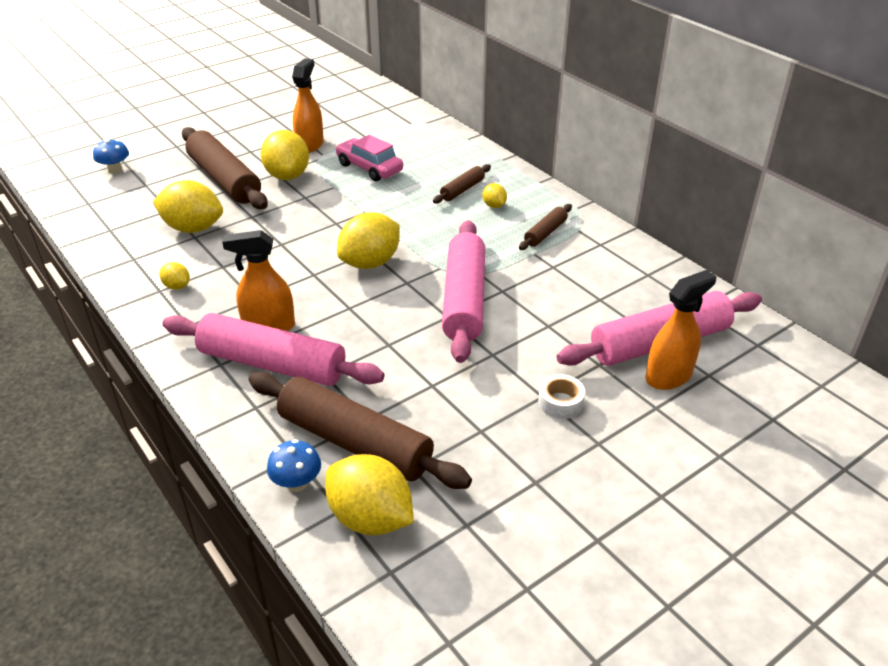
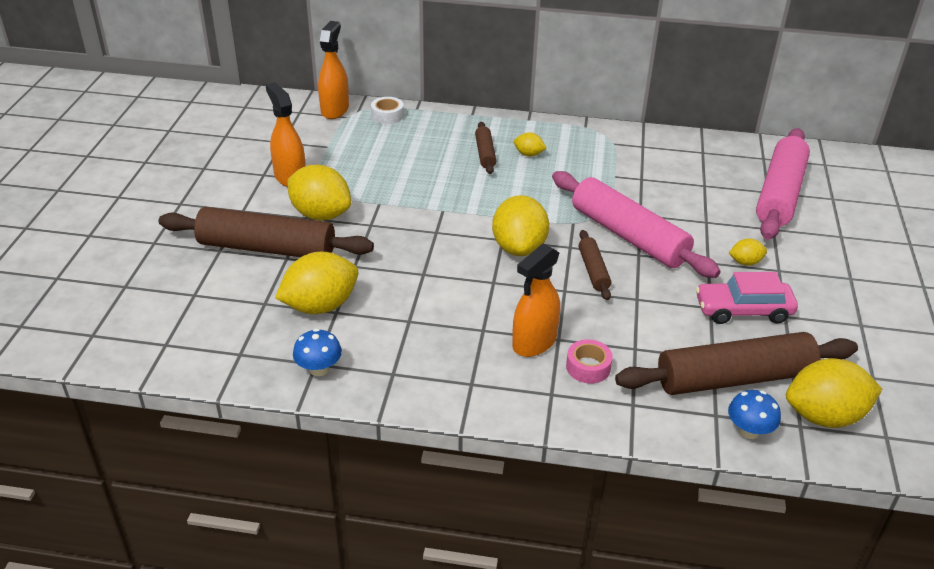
camera: 45 degrees left, 0 degrees up
blue mushroom [93,139,129,174] -> blue mushroom moved to [293,329,342,376]
yellow lemon [160,262,190,290] -> yellow lemon moved to [729,238,767,266]
pink rolling pin [163,313,385,386] -> pink tape [566,339,613,384]
pink car [336,135,403,181] -> pink car moved to [696,272,798,324]
brown rolling pin [519,204,572,250] -> brown rolling pin moved to [579,230,611,300]
white tape [538,374,585,419] -> white tape moved to [371,97,404,124]
orange spray bottle [646,270,716,390] -> orange spray bottle moved to [318,21,349,119]

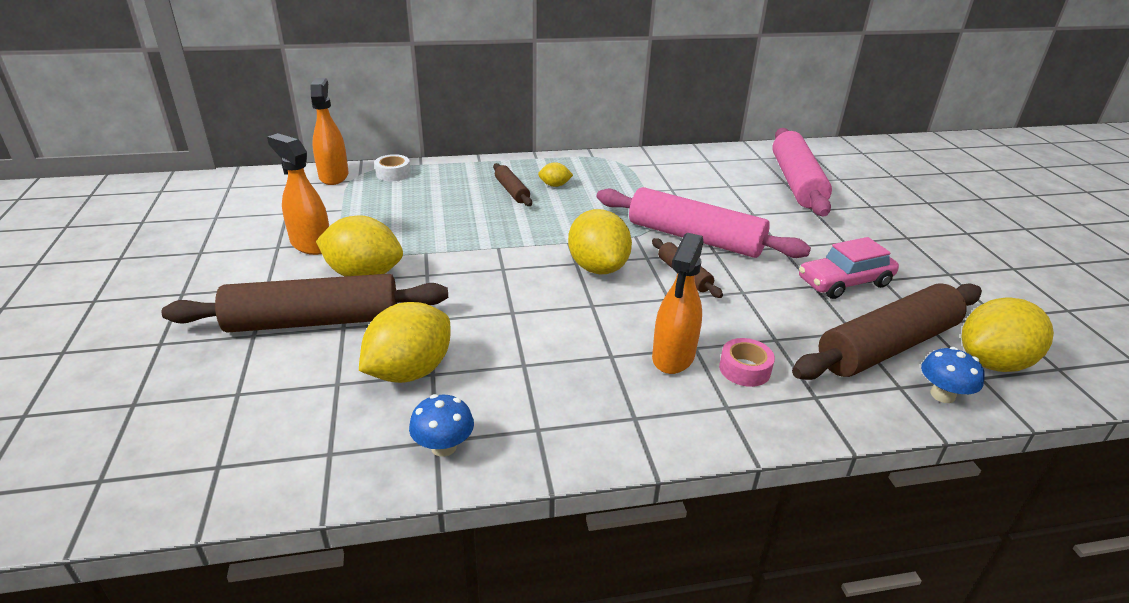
camera: 20 degrees left, 5 degrees down
yellow lemon [729,238,767,266] -> none

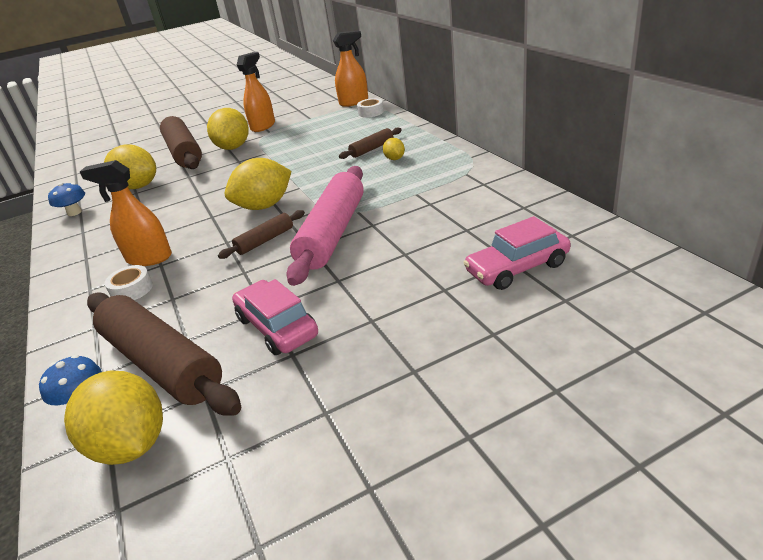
camera: 80 degrees right, 0 degrees up
pink tape [719,338,775,387] -> white tape [104,265,153,300]
pink rolling pin [772,128,832,216] -> pink car [463,216,571,290]

